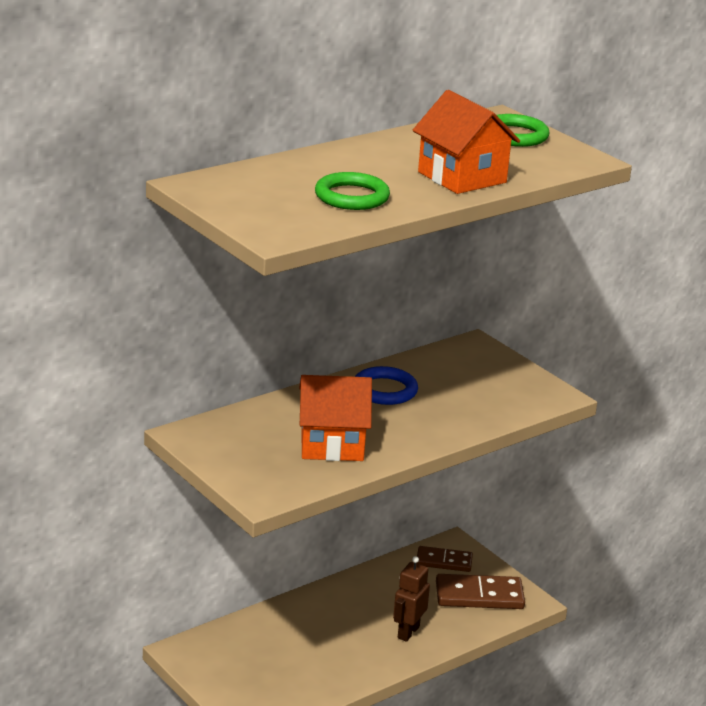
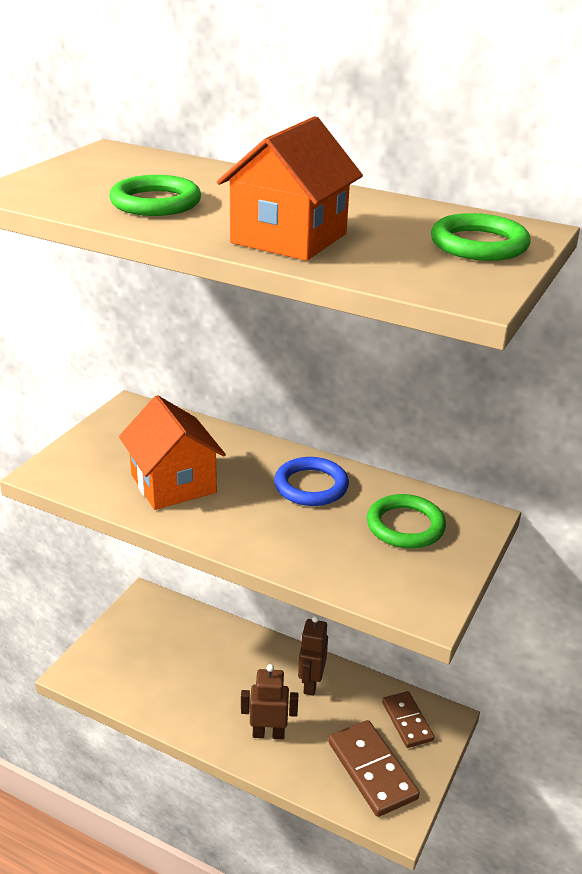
camera: 65 degrees right, 5 degrees up
none -> brown robot [298,616,328,696]
none -> green ring [367,494,446,549]

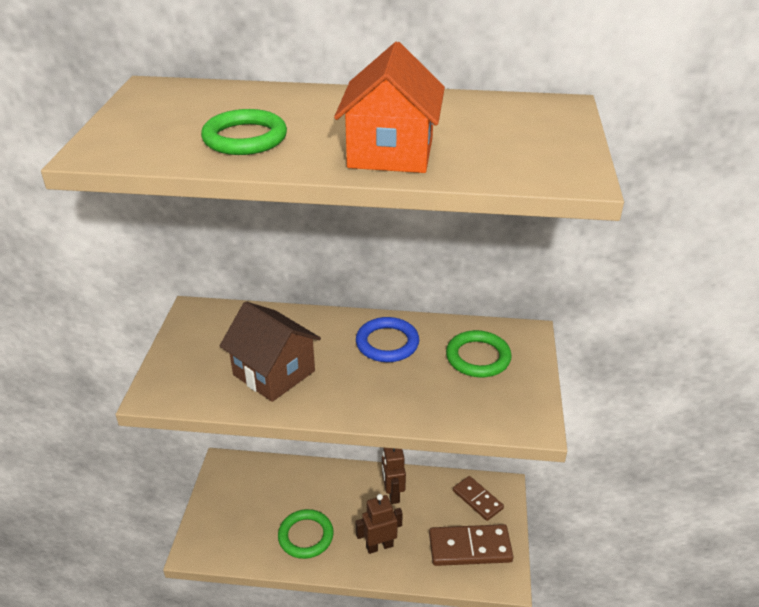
camera: 20 degrees left, 5 degrees up
orange house [119,395,226,510] -> brown house [220,301,321,402]
brown domino [329,720,420,817] -> brown domino turned 45 degrees counterclockwise [429,524,513,566]
green ring [431,213,531,261] -> green ring moved to [278,509,334,559]

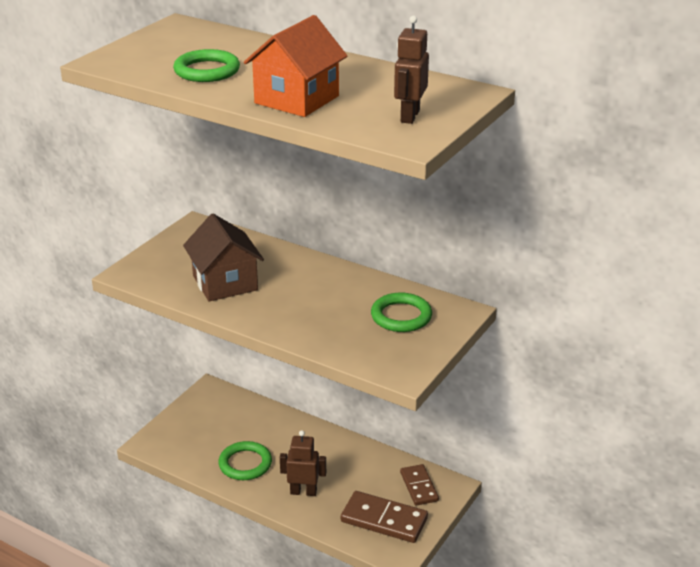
camera: 25 degrees right, 5 degrees down
blue ring [356,317,419,362] -> none
brown robot [382,448,406,504] -> brown robot moved to [394,16,429,124]

